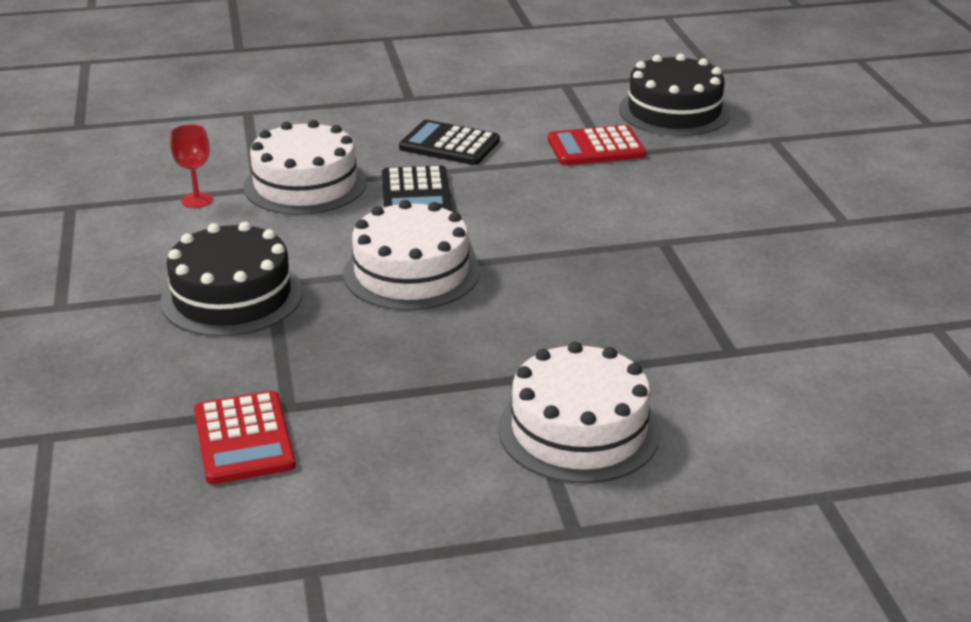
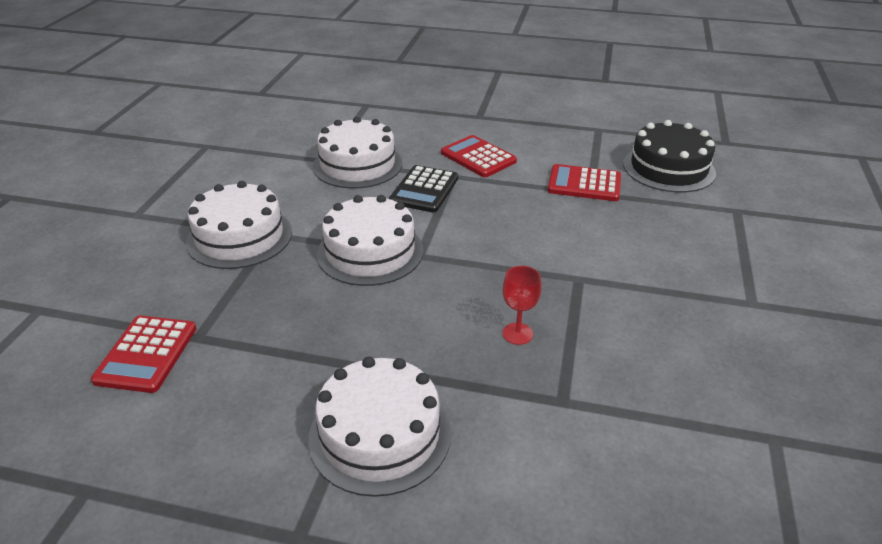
camera: 25 degrees right, 5 degrees up
black cake [160,222,303,337] -> white cake [186,181,292,269]
red goblet [170,124,213,208] -> red goblet moved to [503,266,541,345]
black calculator [399,120,500,165] -> red calculator [441,135,517,177]

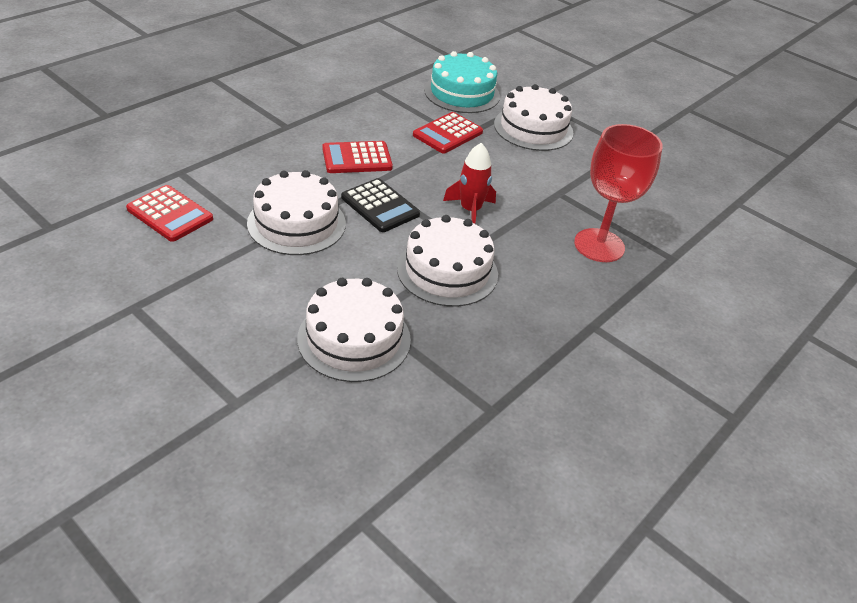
camera: 65 degrees left, 5 degrees up
red calculator [91,315,197,393] -> red calculator moved to [126,185,213,242]
white cake [308,357,451,497] -> white cake moved to [494,84,573,151]
red goblet [503,266,541,345] -> red goblet [574,124,663,262], size x2.12
black cake [623,120,716,193] -> turquoise cake [424,51,500,113]
none -> red rocket [443,143,496,224]

